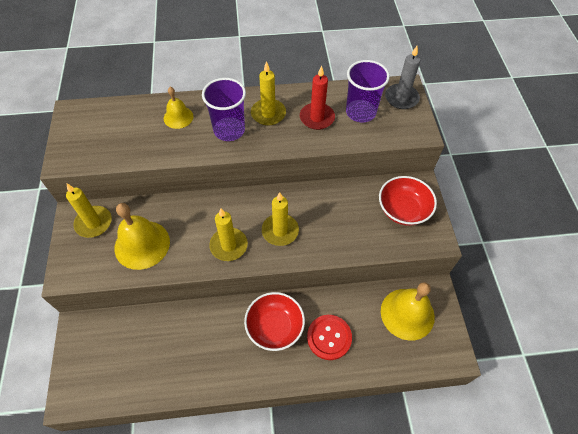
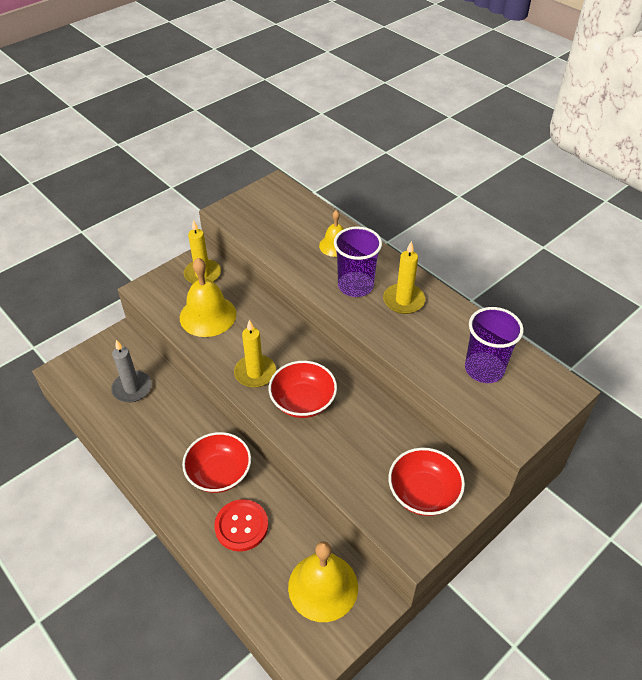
camera: 55 degrees right, 10 degrees down
yellow candle [262,192,299,246] -> red bowl [269,361,337,418]
red candle [300,66,335,130] -> none
grey candle [385,46,420,109] -> grey candle moved to [111,340,152,402]

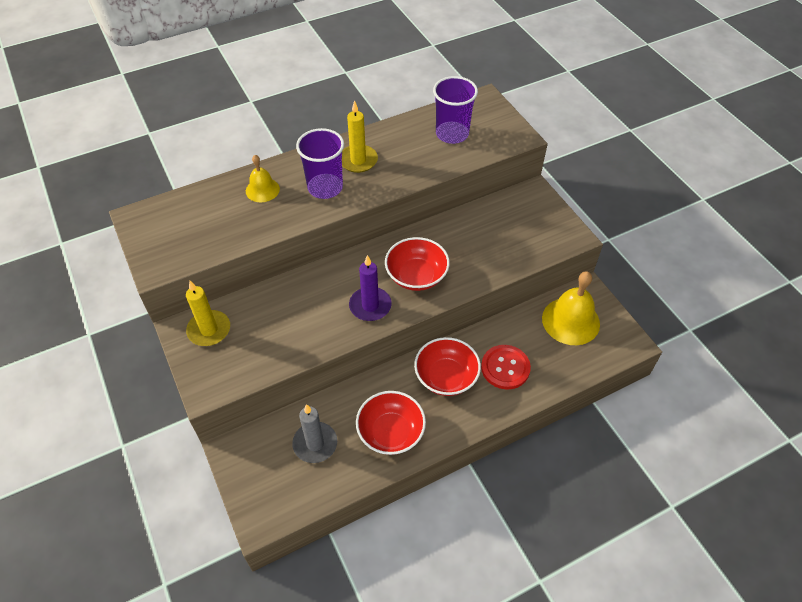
camera: 75 degrees left, 5 degrees up
yellow bell [180,258,236,337] -> none
yellow candle [234,320,276,388] -> purple candle [349,255,392,321]
red bowl [388,448,465,516] -> red bowl moved to [356,391,426,455]

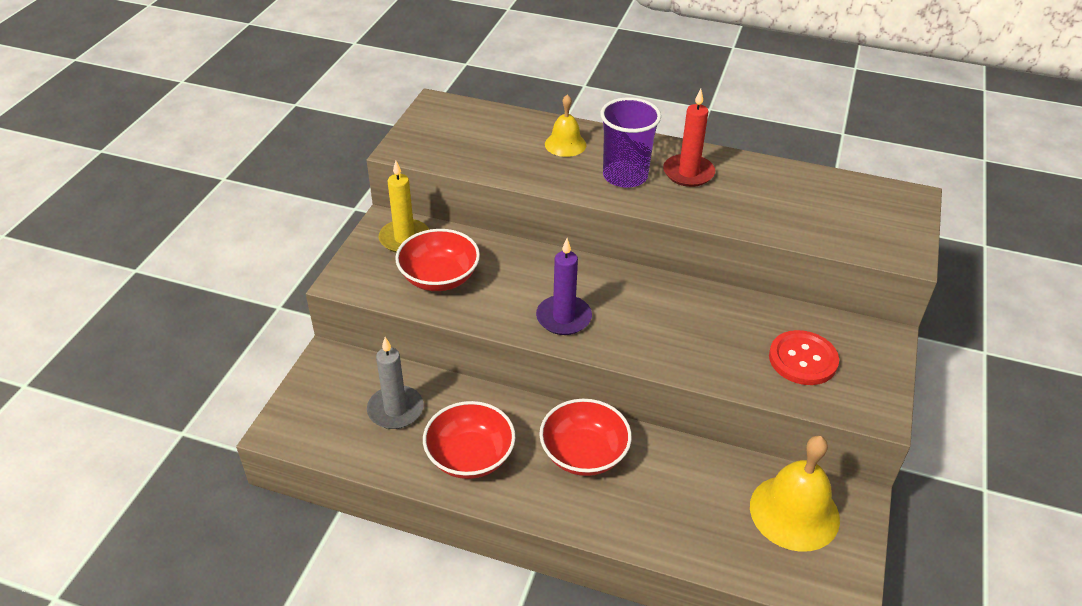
camera: 45 degrees right, 10 degrees down
yellow candle [342,100,378,173] -> red candle [663,89,715,187]
red bowl [385,237,450,291] -> red bowl moved to [395,229,480,291]
purple cup [433,76,478,144] -> none
red button [481,345,531,390] -> red button moved to [769,330,839,385]

